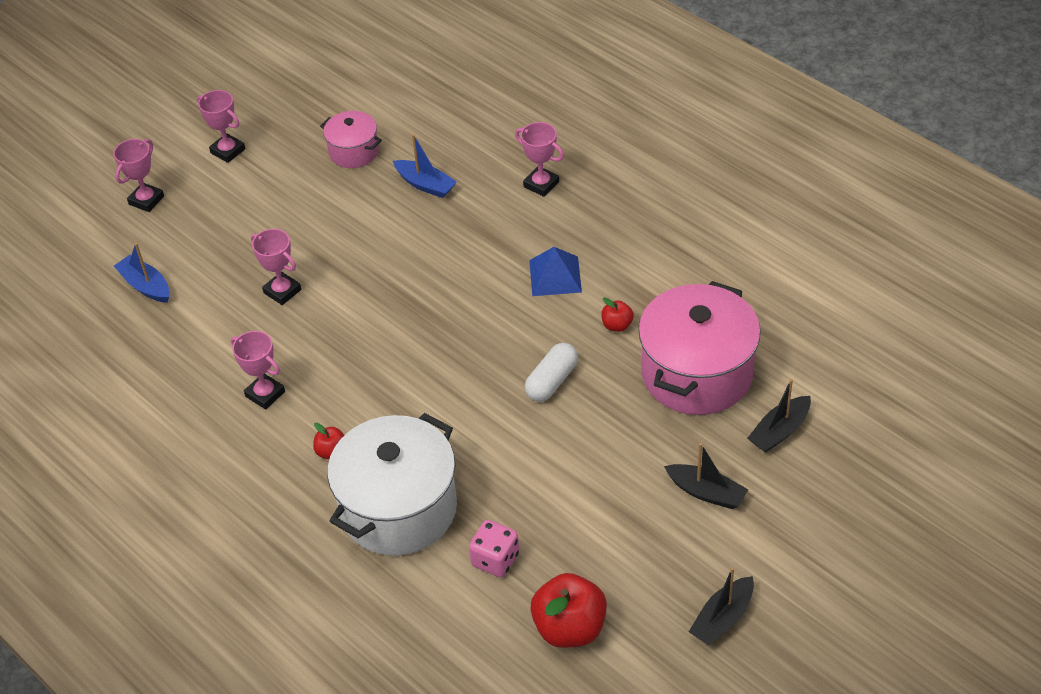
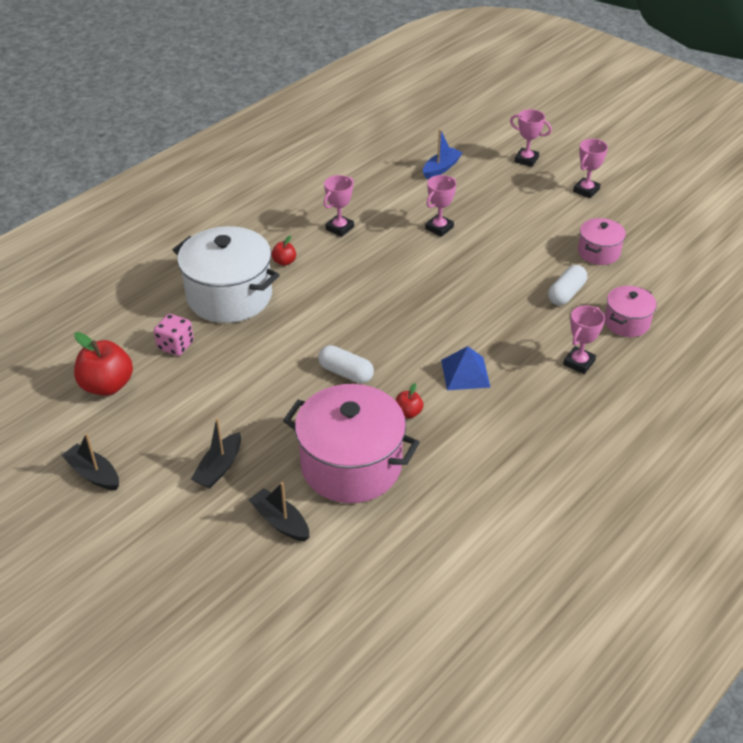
camera: 85 degrees right, 5 degrees down
blue boat [393,134,457,198] -> white capsule [548,265,587,305]
none -> pink pot [605,286,657,337]

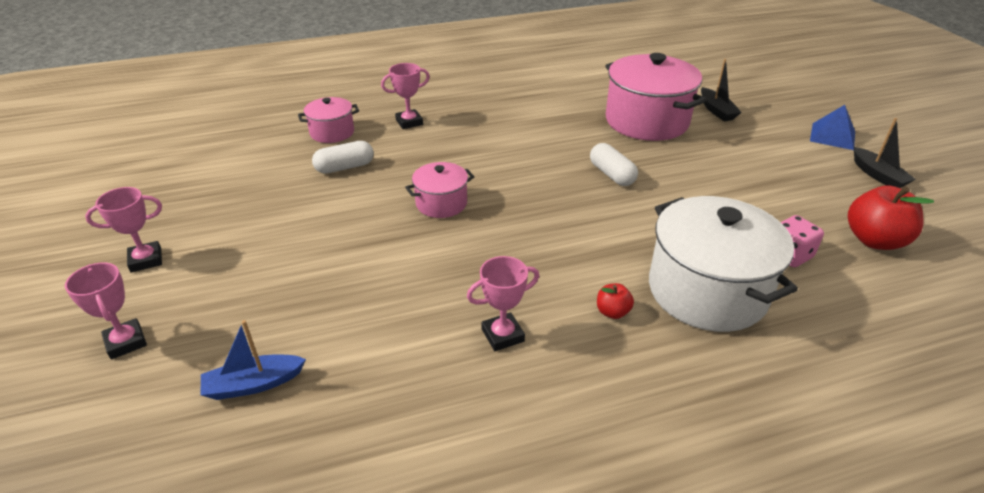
camera: 150 degrees left, 5 degrees down
black boat [191,418,241,488] -> none
red apple [396,383,423,418] -> none
pink trophy [425,175,456,237] -> none
blue pyramid [441,346,491,390] -> blue pyramid moved to [810,105,855,150]
pink pot [578,218,626,265] -> pink pot moved to [405,162,475,218]

